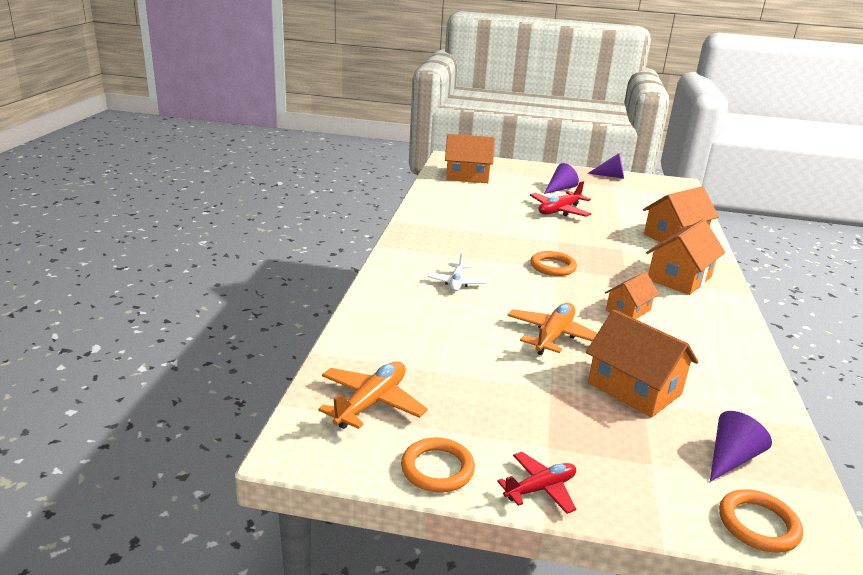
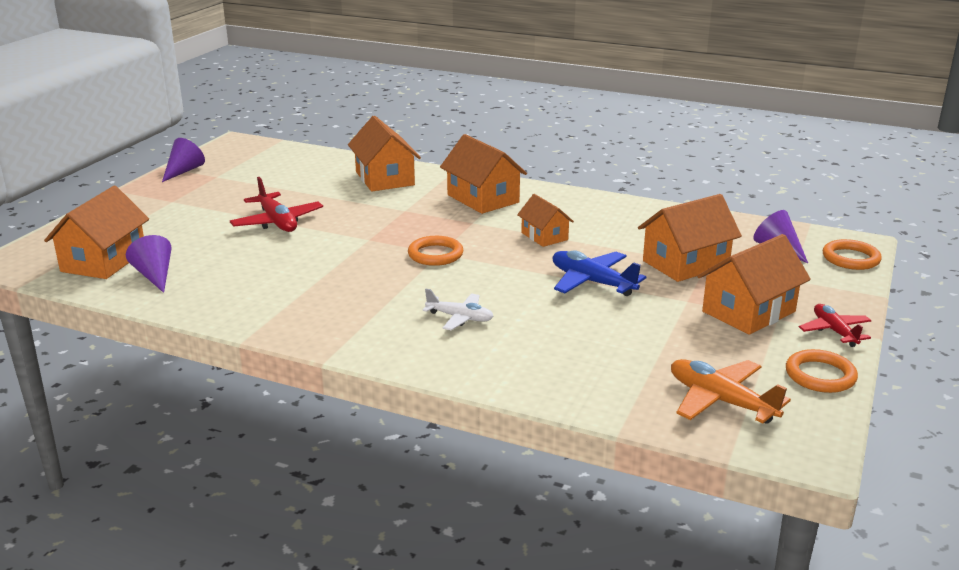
camera: 75 degrees left, 0 degrees up
orange plane [507,303,597,355] -> blue plane [553,250,646,296]
purple cone [544,163,579,194] -> purple cone moved to [126,235,172,293]
none -> orange house [697,234,811,335]

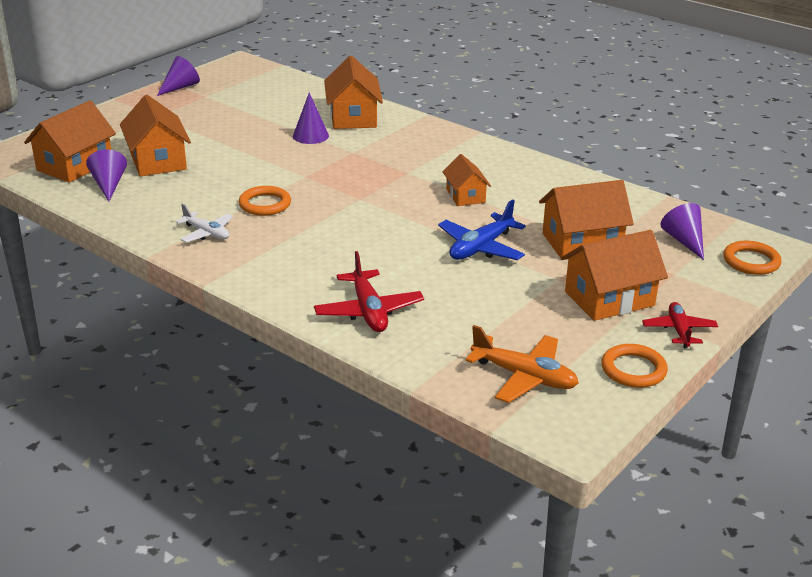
camera: 15 degrees right, 5 degrees up
red plane [230,177,323,232] -> red plane moved to [314,251,424,332]
orange ring [408,236,463,266] -> orange ring moved to [238,186,291,216]
white plane [422,289,494,330] -> white plane moved to [175,204,233,243]
orange house [440,134,527,214] -> orange house moved to [120,95,191,177]
blue plane [553,250,646,296] -> blue plane turned 105 degrees counterclockwise [438,199,526,260]
orange plane [671,359,791,424] -> orange plane turned 150 degrees clockwise [465,325,579,403]
none -> purple cone [293,93,329,144]

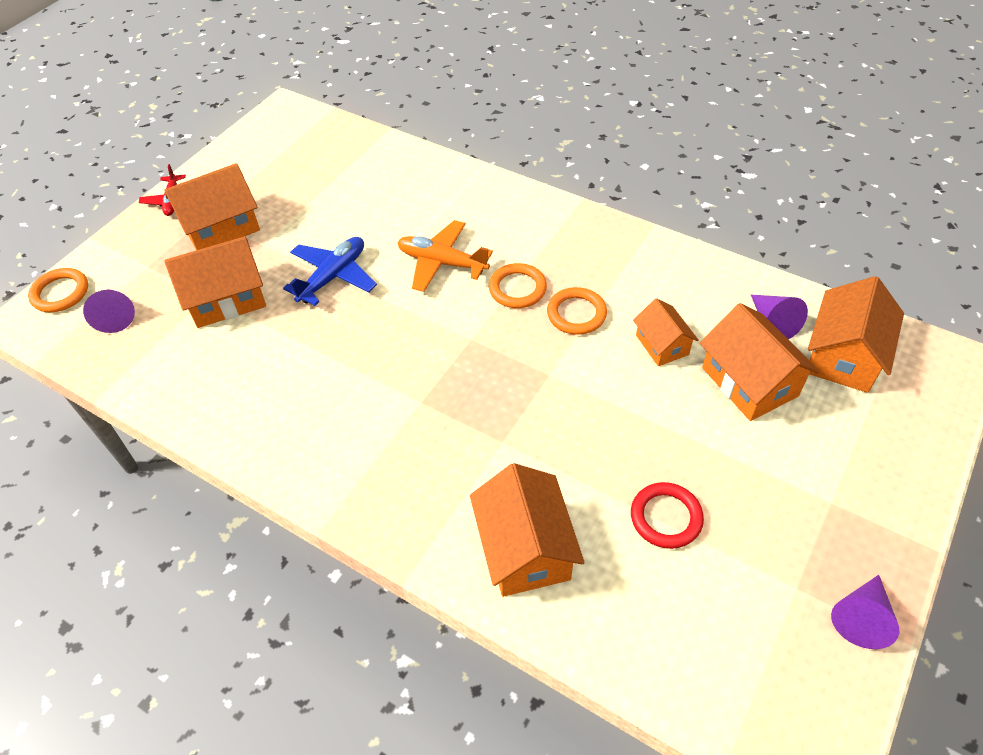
camera: 175 degrees right, 20 degrees up
white plane [175,204,233,243] -> none
purple cone [293,93,329,144] -> none
red plane [314,251,424,332] -> none
orange house [443,154,491,206] -> orange house moved to [633,298,699,366]
orange plane [465,325,579,403] -> orange plane moved to [398,220,493,292]
orange ring [601,344,668,388] -> orange ring moved to [489,263,547,308]
none -> red ring [631,482,704,549]

